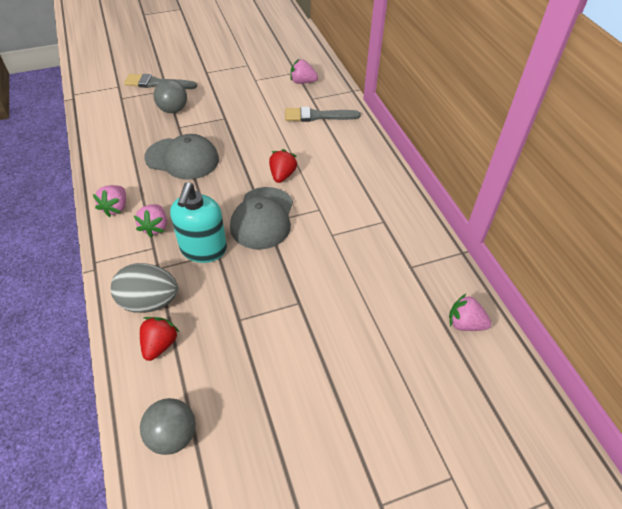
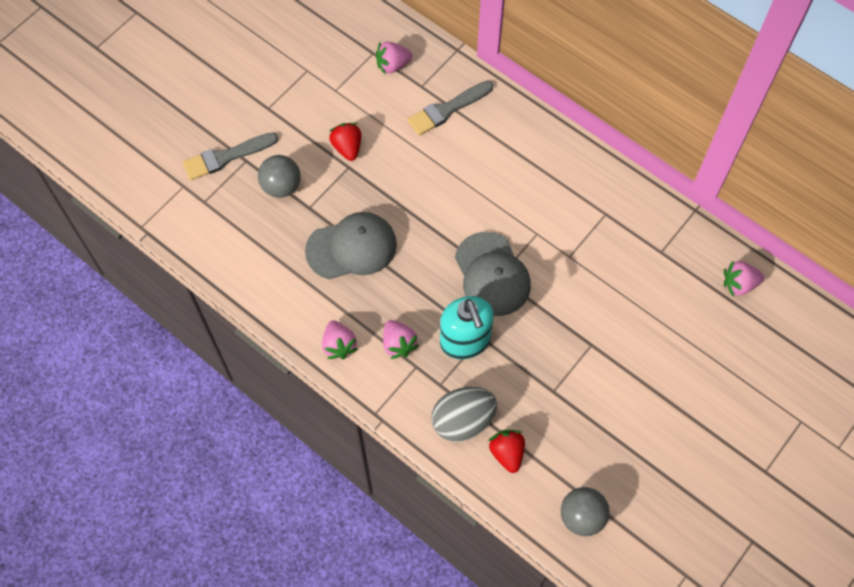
camera: 30 degrees left, 15 degrees up
red strawberry [269,149,298,183] -> red strawberry moved to [329,123,361,161]

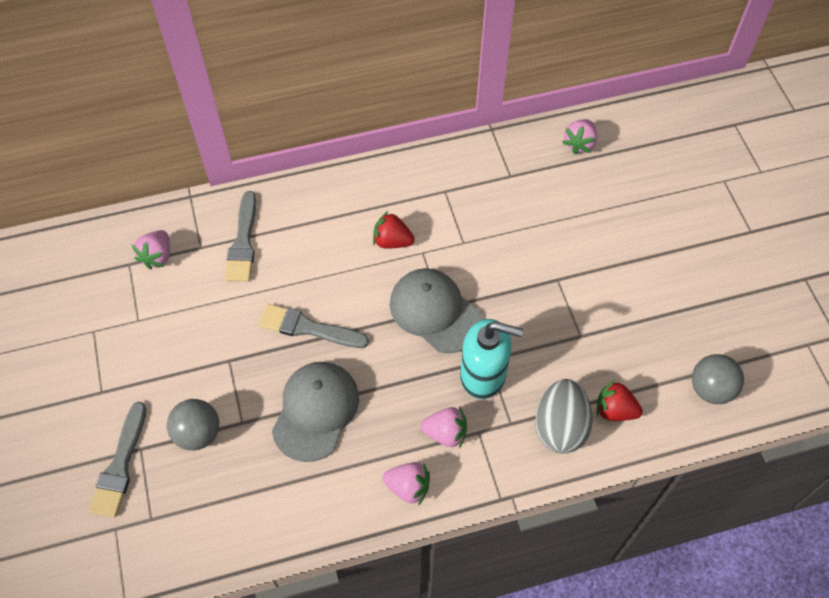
camera: 55 degrees left, 5 degrees down
red strawberry [329,123,361,161] -> red strawberry moved to [373,211,415,249]
grey cap [455,232,531,316] -> grey cap turned 150 degrees counterclockwise [390,268,483,353]
none -> grey brush [258,304,369,348]

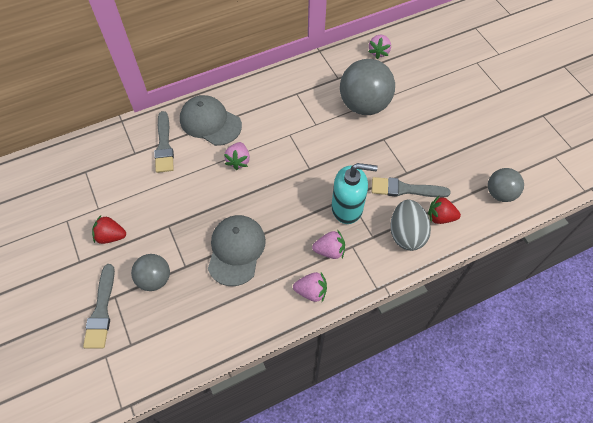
camera: 10 degrees left, 0 degrees up
pink strawberry [132,230,170,269] -> pink strawberry moved to [224,142,250,170]
grey brush [258,304,369,348] -> grey brush moved to [372,177,451,197]
red strawberry [373,211,415,249] -> red strawberry moved to [92,215,126,244]
grey cap [390,268,483,353] -> grey cap moved to [180,95,242,146]
none -> grey ball [340,59,395,115]

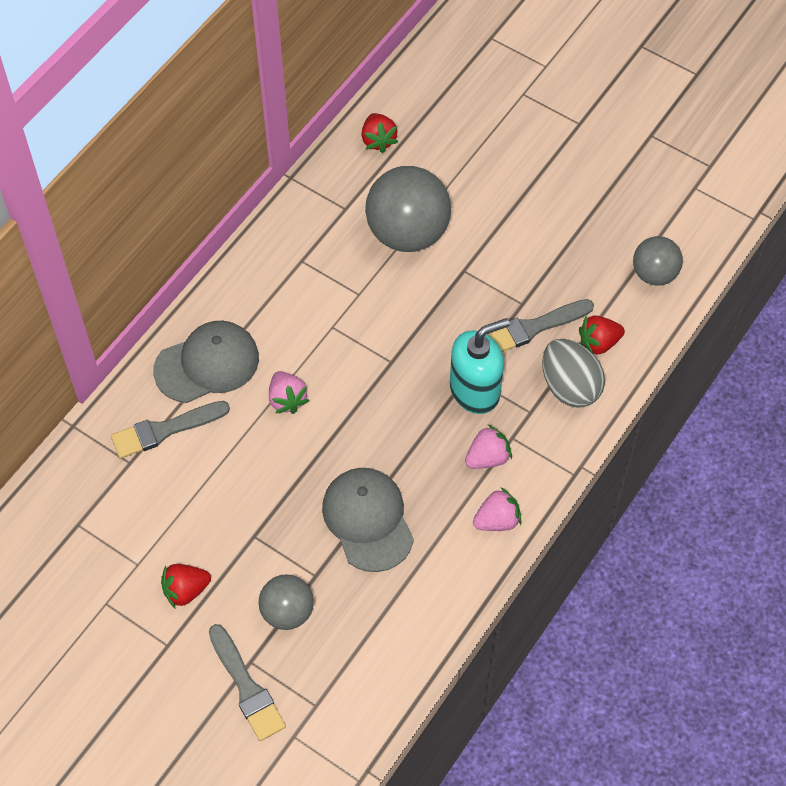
camera: 30 degrees left, 0 degrees up
grey brush [154,111,174,173] -> grey brush turned 105 degrees clockwise [111,401,230,459]
grey cap [180,95,242,146] -> grey cap turned 150 degrees clockwise [153,321,259,403]
pink strawberry [368,35,391,59] -> red strawberry [362,113,398,153]

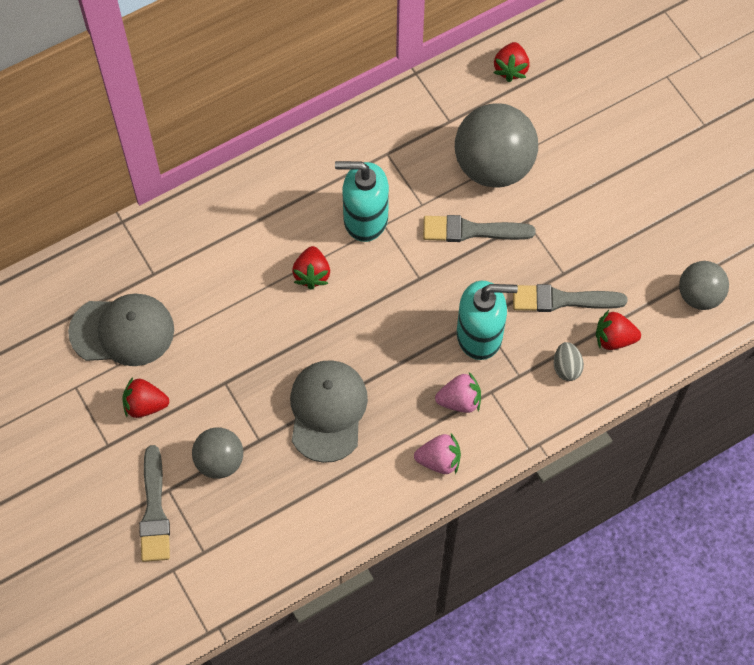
camera: 25 degrees right, 5 degrees up
grey brush [111,401,230,459] -> grey brush moved to [423,215,536,242]
grey cap [153,321,259,403] -> grey cap moved to [68,293,174,366]
pink strawberry [269,371,310,414] -> red strawberry [292,246,330,290]
grey egg [542,339,605,408] -> grey egg [554,342,584,381], size x0.54
none -> turquoise soap dispenser [335,161,389,242]

